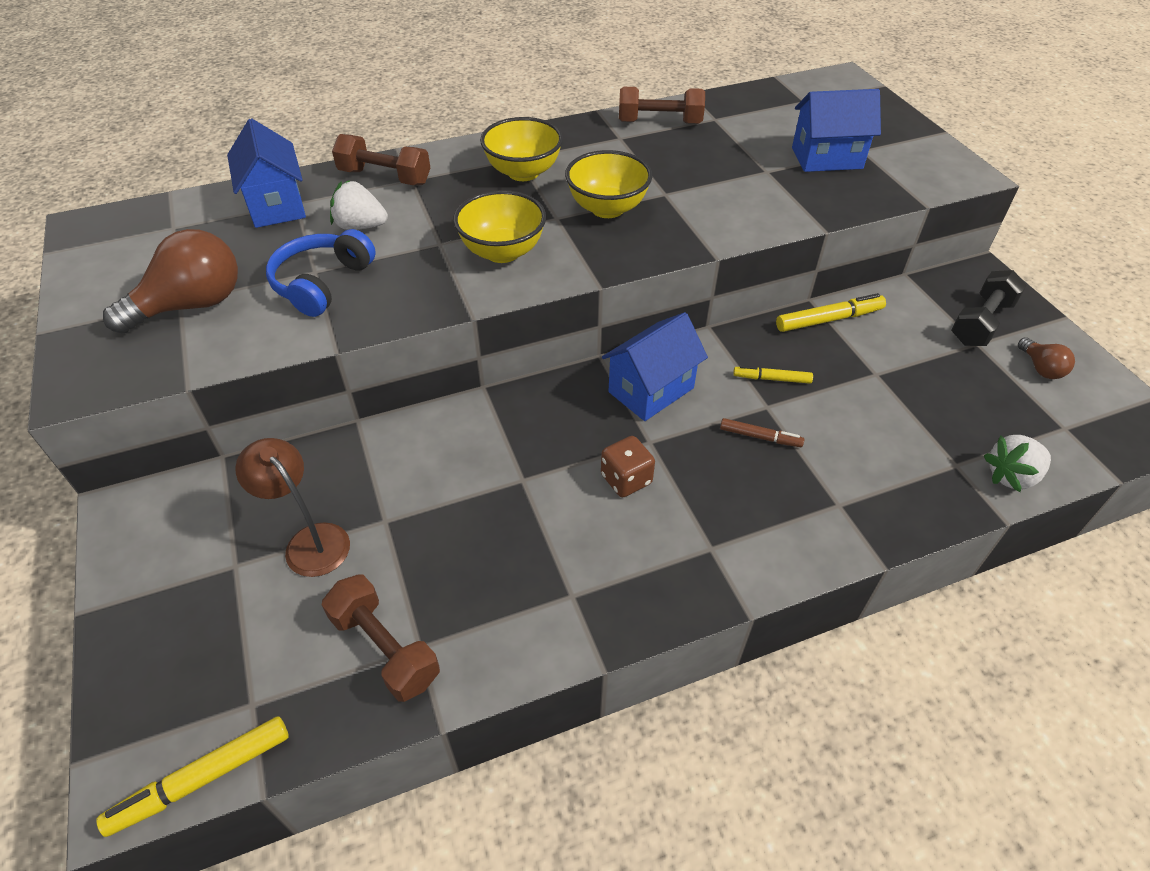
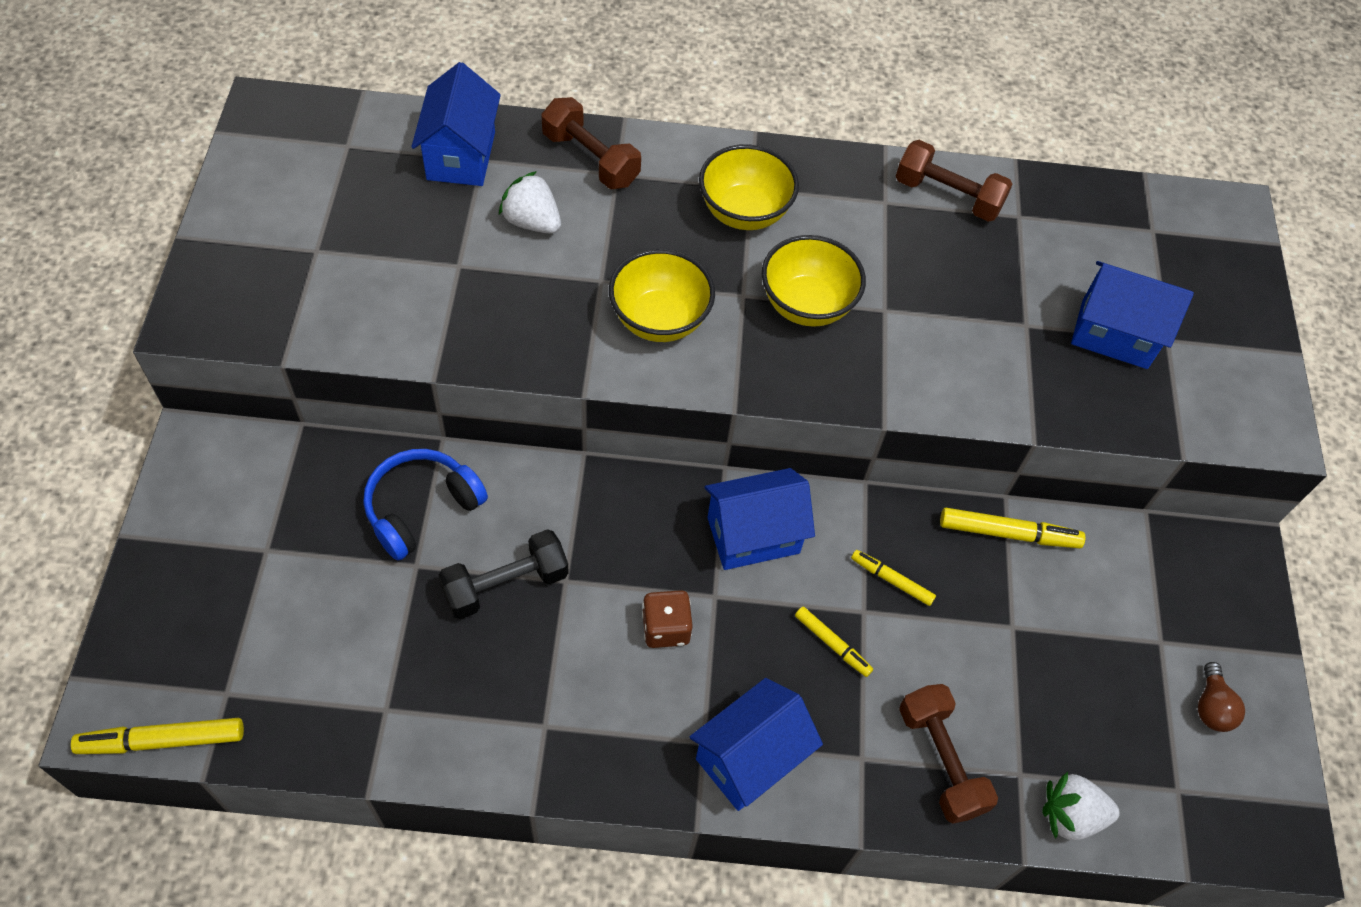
camera: 20 degrees right, 10 degrees up
brown light bulb [103,229,238,334] -> none
brown lamp [235,438,350,577] -> none
blue headphones [266,229,376,317] -> blue headphones moved to [363,449,488,561]
brown dumbbell [322,575,440,702] -> brown dumbbell moved to [899,684,998,824]
brown marker [720,418,805,447] -> yellow marker [795,606,873,677]
black dumbbell [951,270,1027,346] -> black dumbbell moved to [439,529,569,619]
none -> blue house [690,678,823,811]

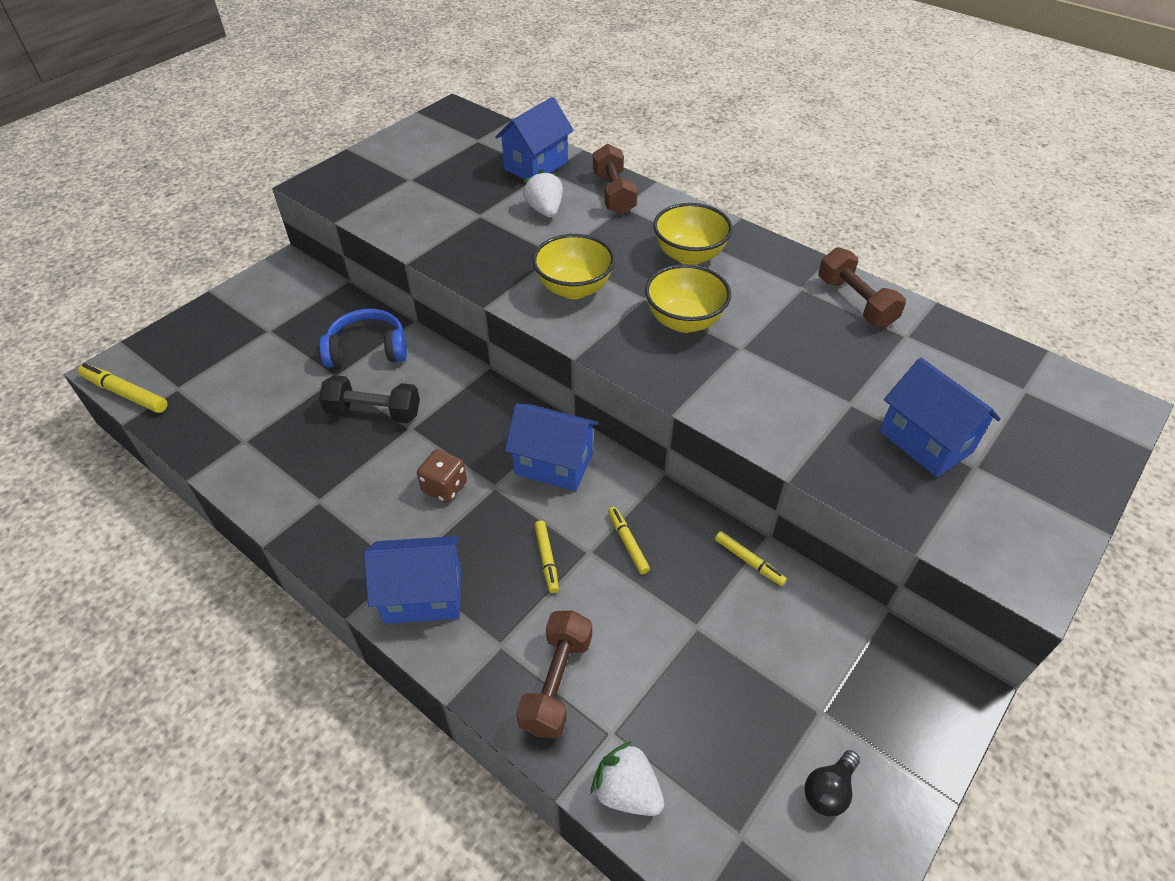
camera: 40 degrees right, 10 degrees down
yellow marker [940,508,1086,548] -> yellow marker [715,531,787,586], size x0.63
brown light bulb [1198,662,1245,732] -> black light bulb [805,750,860,816]

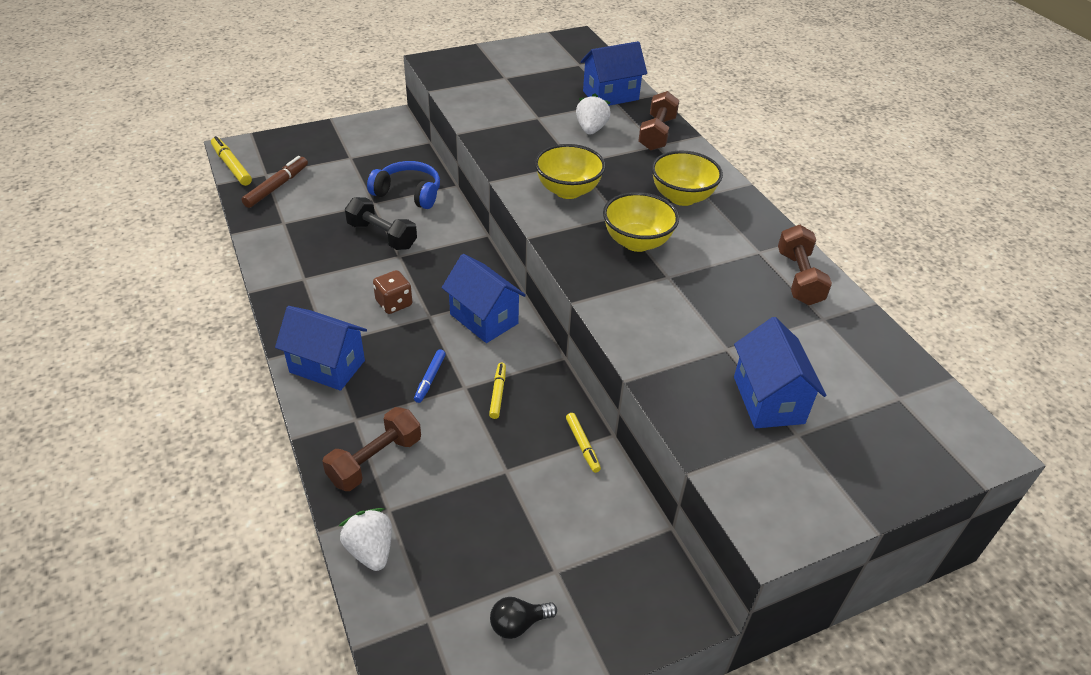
camera: 25 degrees right, 5 degrees down
yellow marker [534,520,559,593] -> blue marker [414,349,446,403]
none -> brown marker [242,156,308,208]

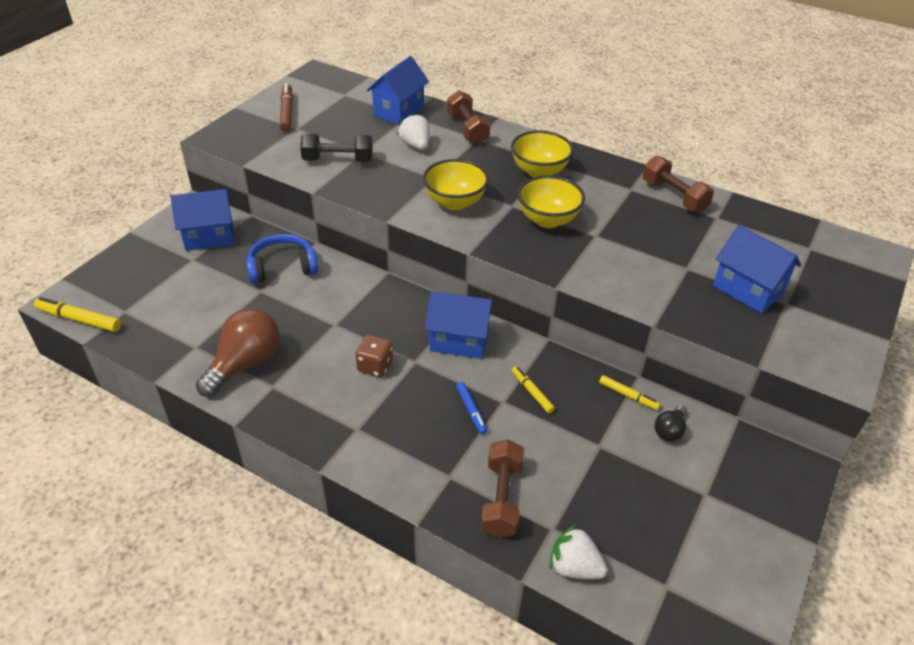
camera: 35 degrees left, 0 degrees up
brown marker [242,156,308,208] -> brown marker moved to [280,83,293,132]
blue house [275,306,367,391] -> blue house moved to [170,189,234,251]
black dumbbell [345,197,417,250] -> black dumbbell moved to [300,134,373,162]
black light bulb [490,597,557,639] -> black light bulb moved to [655,405,687,442]
none -> brown light bulb [196,308,280,397]

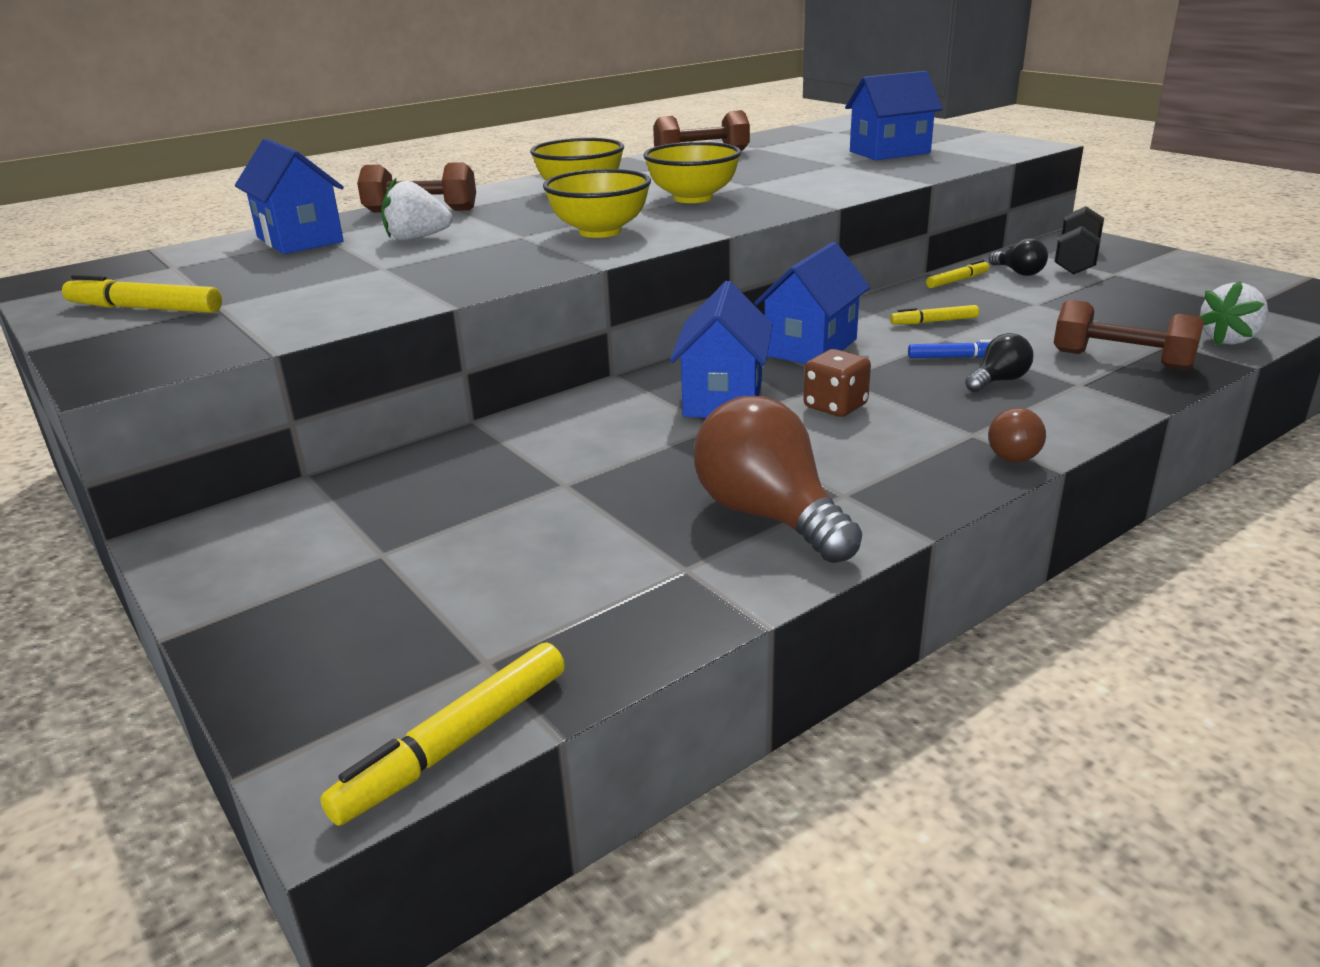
camera: 65 degrees left, 15 degrees down
blue house [170,189,234,251] -> blue house moved to [670,281,773,418]
blue headphones [246,234,318,284] -> none
brown marker [280,83,293,132] -> yellow marker [62,274,222,313]
black dumbbell [300,134,373,162] -> black dumbbell moved to [1054,206,1104,275]
none -> black light bulb [965,333,1033,392]
none -> brown light bulb [988,408,1046,462]

